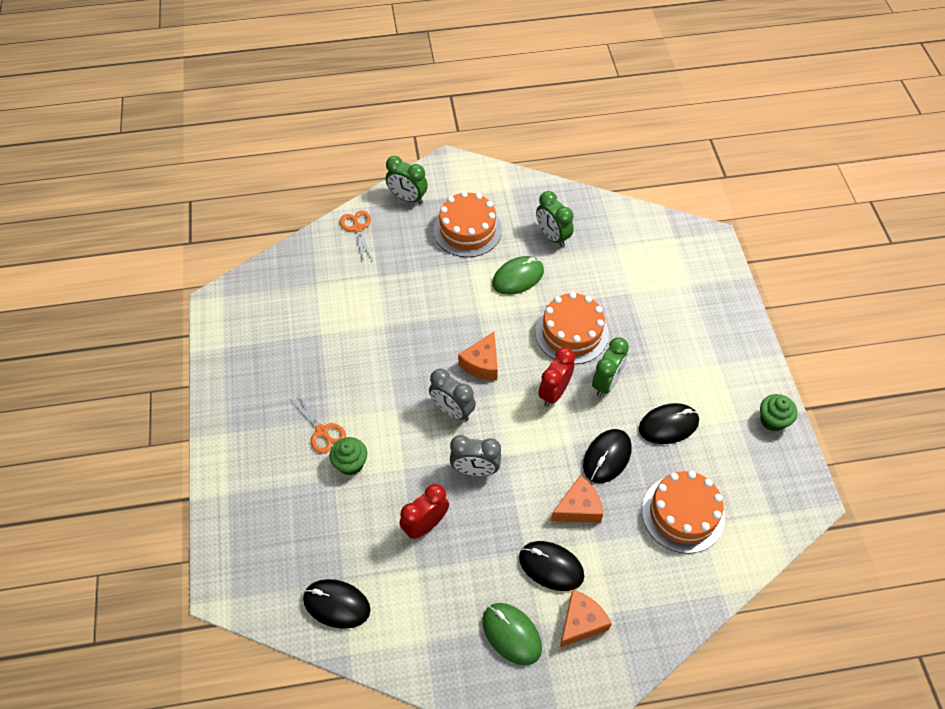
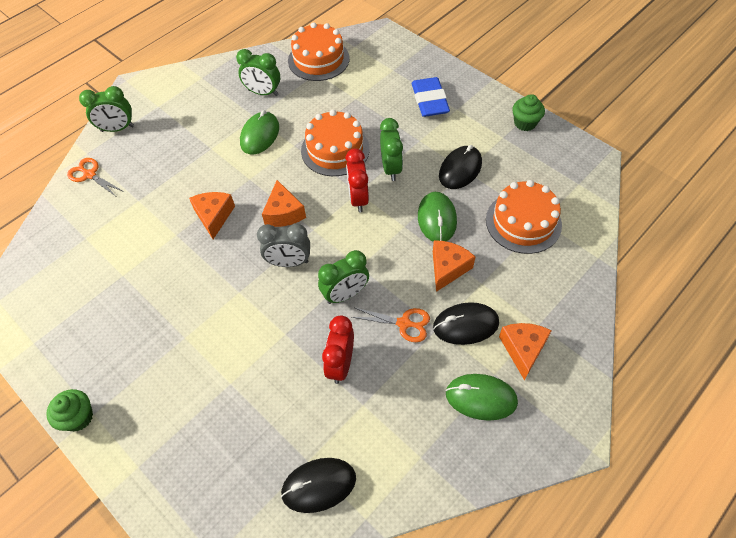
camera: 35 degrees left, 0 degrees up
orange scissors [291,395,346,454] -> orange scissors moved to [351,307,430,342]
green cupcake [329,437,367,475] -> green cupcake moved to [46,389,93,431]
orange cake [434,191,502,257] -> orange cake moved to [288,22,349,81]
grey clock [450,435,501,476] -> green clock [318,250,369,304]
black mouse [583,429,632,483] -> green mouse [418,192,457,242]
none -> orange cheese [189,192,235,239]
none -> blue eraser [412,77,450,117]

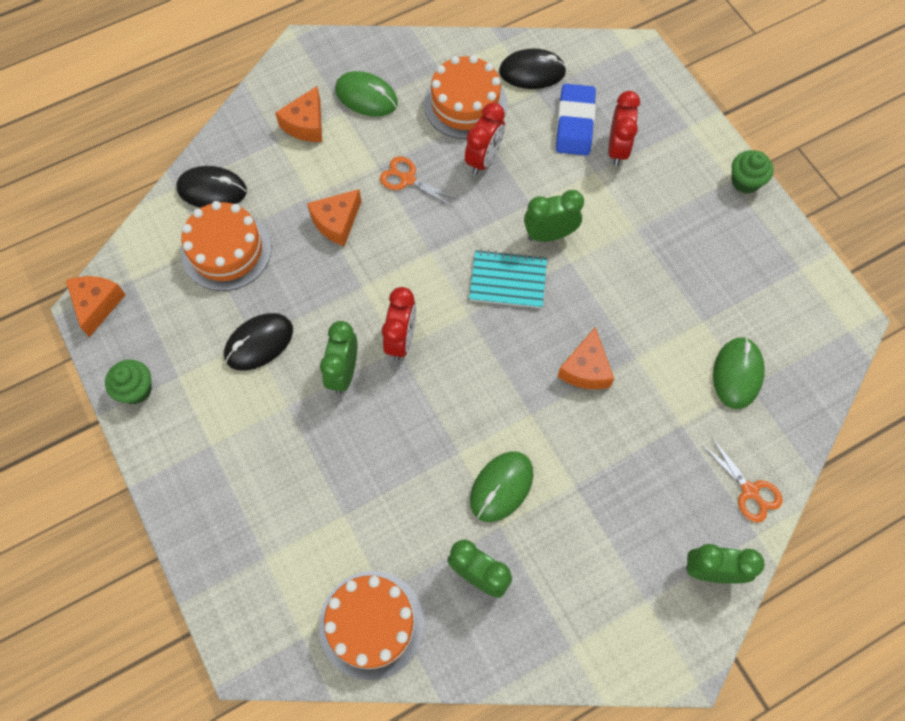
camera: 165 degrees left, 10 degrees up
grey clock [257,224,310,267] -> turquoise notebook [469,250,547,308]
orange cheese [262,180,306,227] -> orange cheese moved to [66,276,126,337]
orange cake [301,110,370,176] -> orange cake moved to [424,55,507,139]
green clock [318,250,369,304] -> green clock moved to [524,190,584,242]
blue eraser [412,77,450,117] -> blue eraser moved to [556,84,596,156]
green mouse [418,192,457,242] -> green mouse moved to [713,337,765,409]
black mouse [433,302,499,345] -> black mouse moved to [176,166,247,208]
none -> red clock [608,91,640,166]

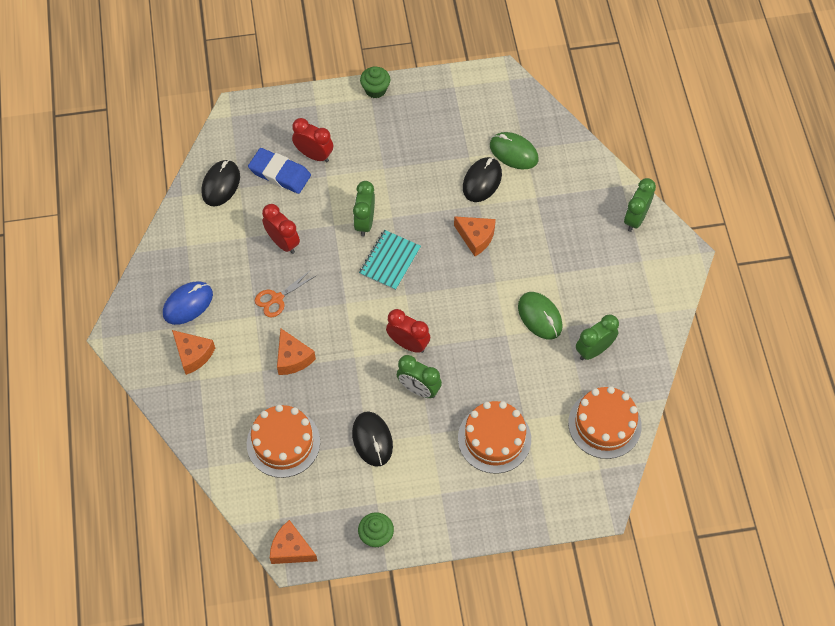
camera: 70 degrees left, 5 degrees down
black mouse [176,166,247,208] -> black mouse moved to [463,157,502,202]
green mouse [335,71,398,117] -> blue mouse [163,282,213,325]
orange cake [424,55,507,139] -> orange cake moved to [458,401,531,474]
orange scissors [701,437,783,523] -> none

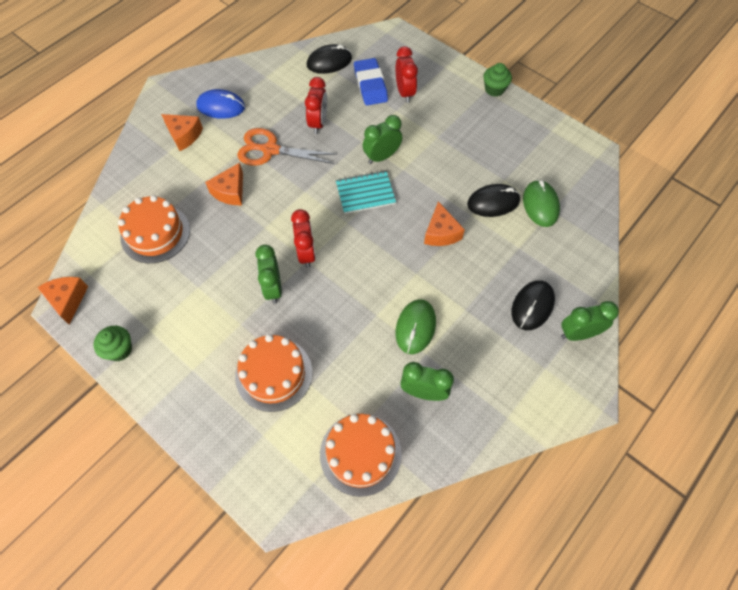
camera: 50 degrees right, 0 degrees up
orange cheese [172,330,215,375] -> orange cheese turned 60 degrees counterclockwise [161,114,203,151]
orange scissors [255,270,315,317] -> orange scissors [237,128,337,166], size x1.62
black mouse [352,411,393,467] -> black mouse moved to [512,280,555,330]

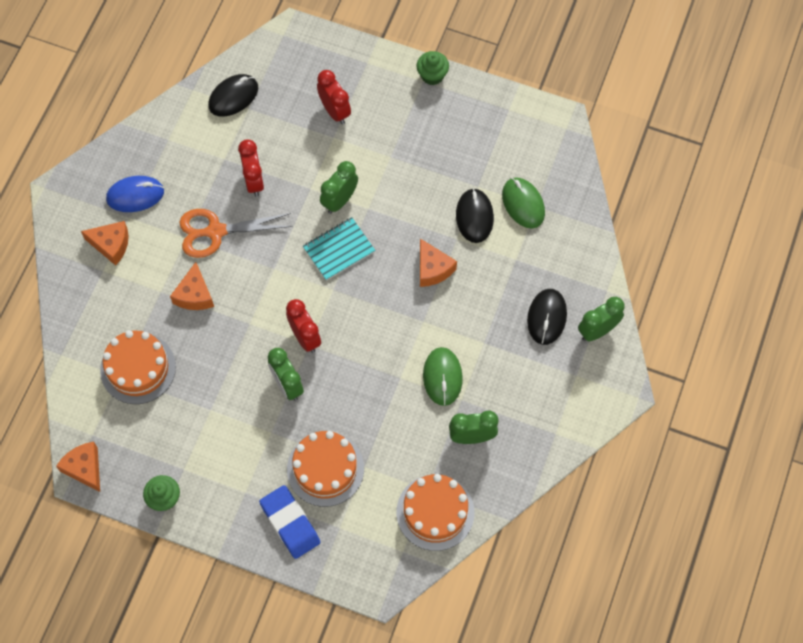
camera: 20 degrees left, 5 degrees up
blue eraser [354,58,388,105] -> blue eraser moved to [259,485,320,559]
black mouse [467,184,520,217] -> black mouse turned 60 degrees counterclockwise [456,188,494,243]

